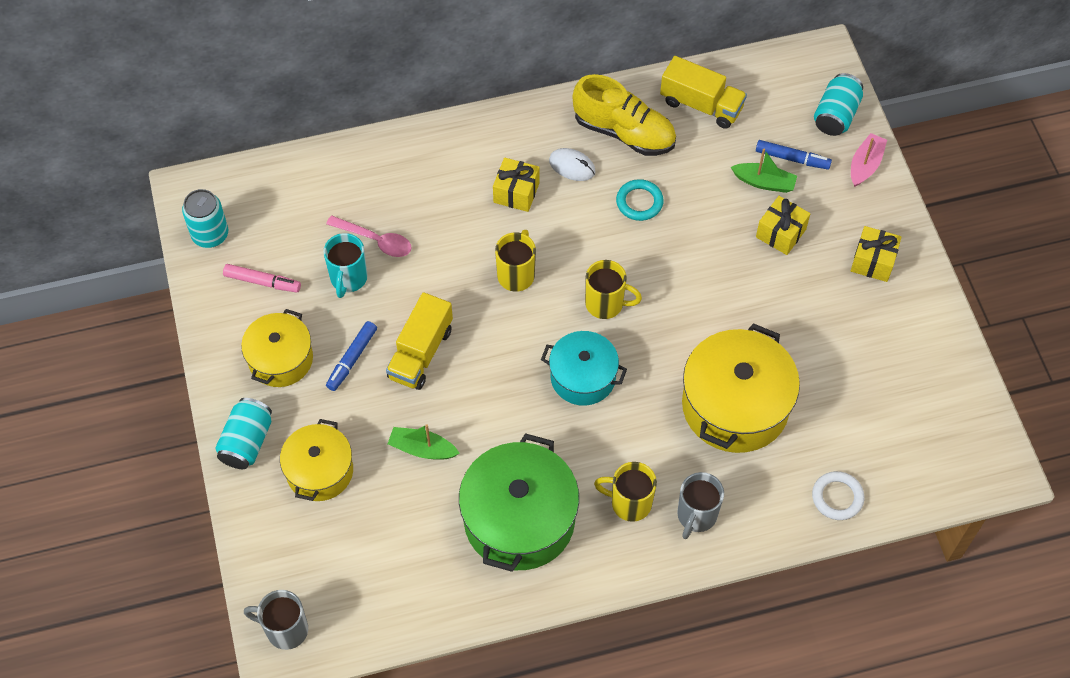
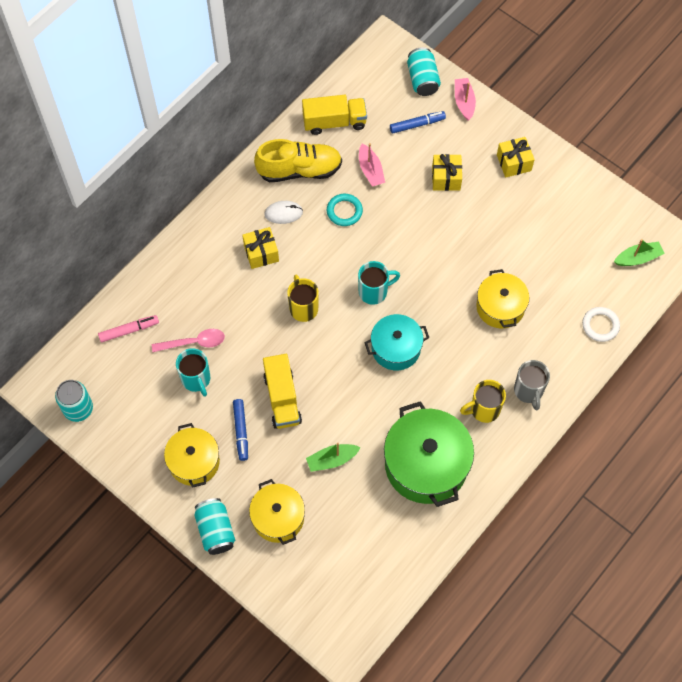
camera: 35 degrees left, 5 degrees up
pink marker [223,264,301,293] -> pink marker moved to [98,315,159,342]
grey mug [244,590,308,650] -> none
yellow mug [585,260,642,319] -> turquoise mug [358,261,400,305]
yellow pot [682,323,800,453] -> yellow pot [476,269,529,329], size x0.61
green boat [731,149,797,193] -> green boat moved to [614,239,665,266]
none -> pink boat [359,143,385,187]

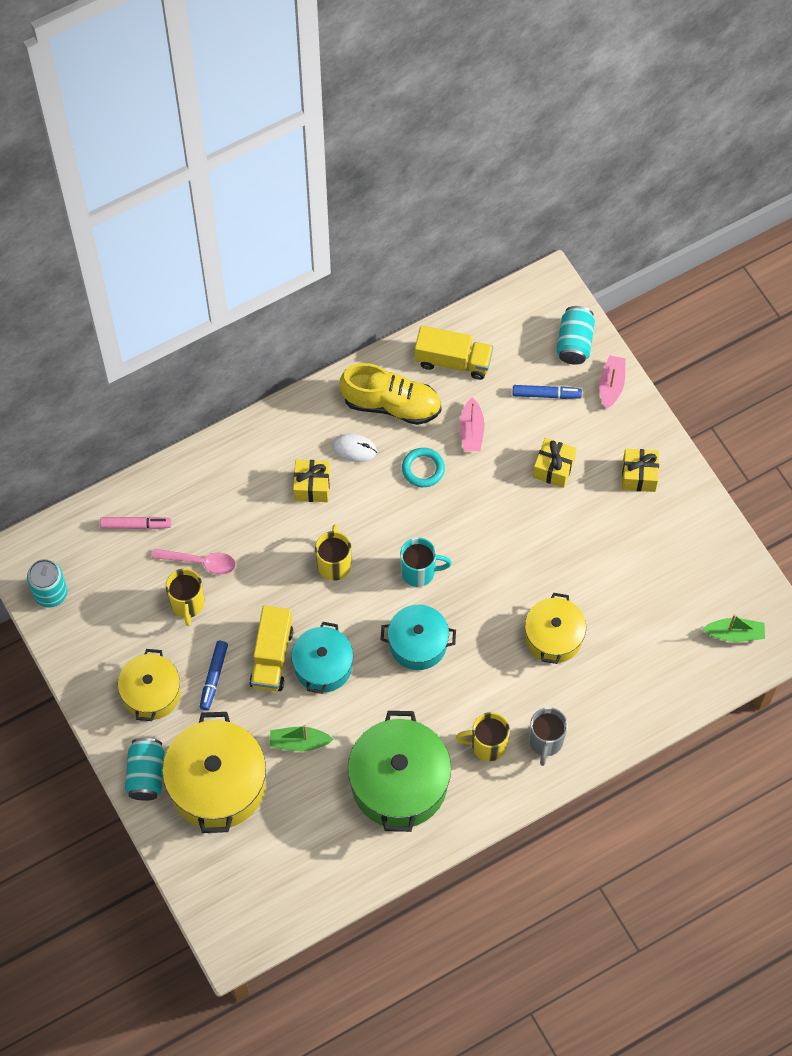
camera: 20 degrees right, 0 degrees up
turquoise mug [176,348,210,397] -> yellow mug [166,569,204,626]
yellow pot [249,479,305,545] -> yellow pot [162,712,266,833], size x1.63
white ring [582,307,620,342] -> none
none -> turquoise pot [291,622,353,694]

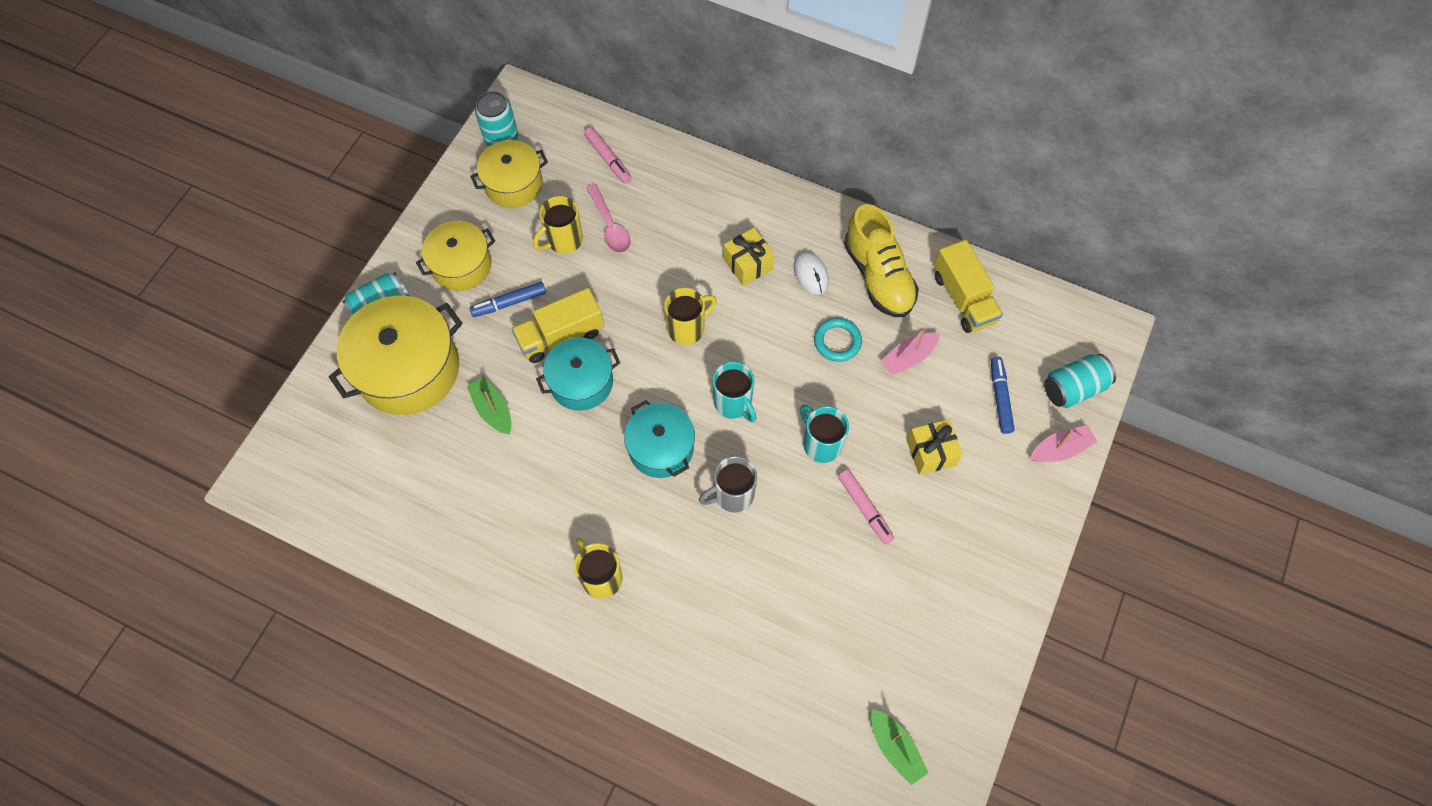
camera: 55 degrees right, 0 degrees up
green pot [348,711,451,832] -> none
blue marker [513,385,582,399] -> blue marker turned 150 degrees counterclockwise [991,357,1015,434]
yellow pot [525,593,586,664] -> yellow pot moved to [470,140,548,208]
grey mug [529,707,568,766] -> grey mug moved to [699,456,757,513]
yellow gift [622,449,659,492] -> none
none -> turquoise mug [800,405,849,463]
none -> pink marker [838,469,894,544]

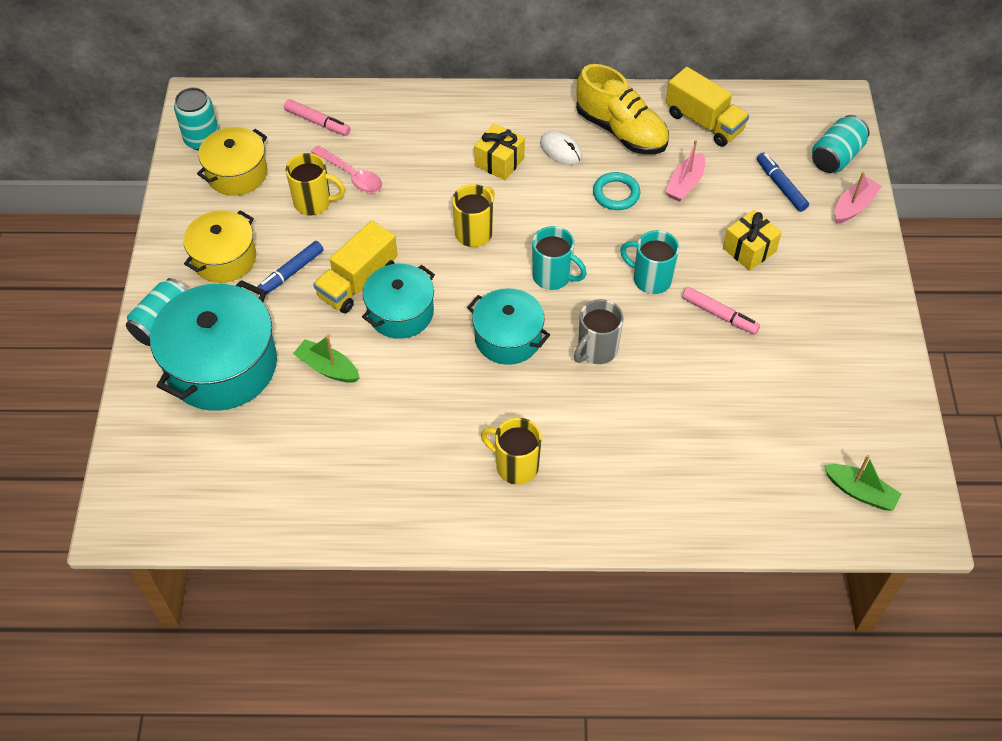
camera: 25 degrees left, 10 degrees down
yellow pot [329,296,462,415] -> turquoise pot [150,280,277,411]
yellow mug [533,196,583,254] -> yellow mug turned 105 degrees counterclockwise [286,153,345,215]

